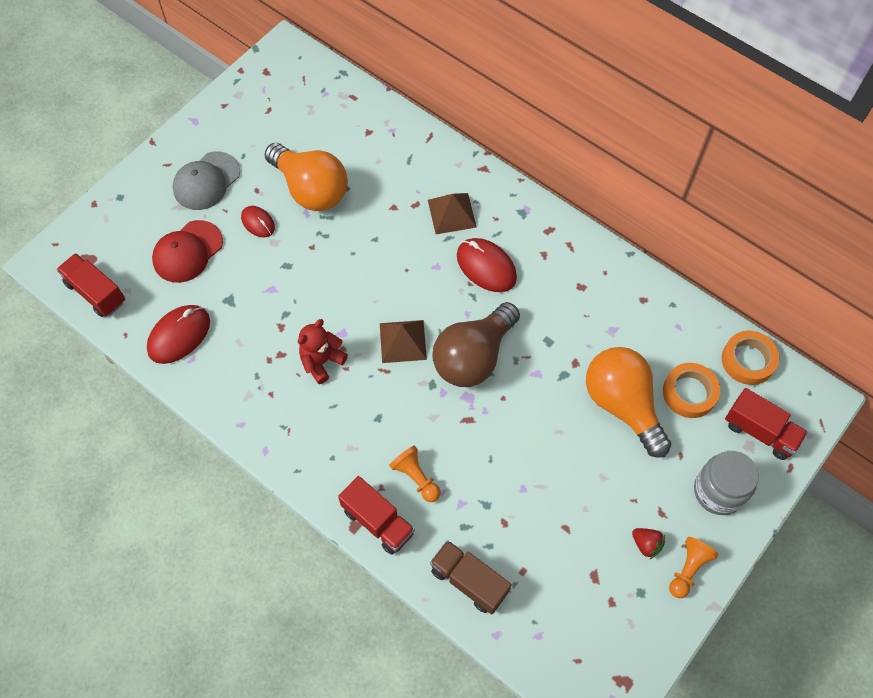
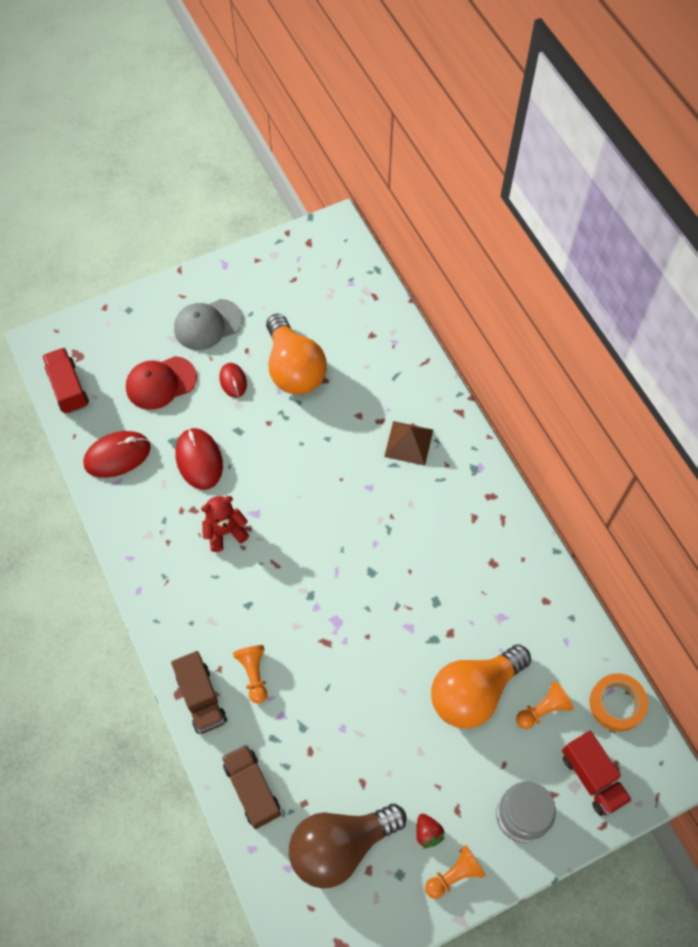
camera: 25 degrees right, 0 degrees up
red truck [338,476,415,555] -> brown truck [171,651,227,734]
brown pyramid [380,320,427,363] -> none
brown light bulb [432,302,520,387] -> brown light bulb moved to [289,804,407,889]
red mouse [457,238,517,292] -> red mouse moved to [176,428,223,490]
orange light bulb [586,347,671,458] -> orange light bulb turned 120 degrees counterclockwise [431,644,531,729]
orange tape [663,363,720,418] -> orange pawn [516,681,574,729]

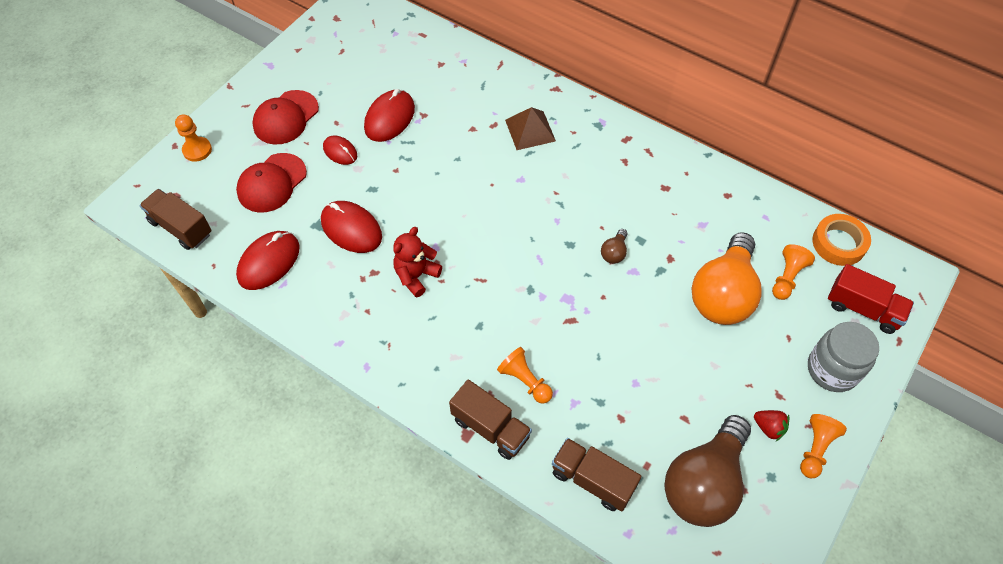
camera: 30 degrees left, 5 degrees down
red truck [42,348,89,414] -> brown truck [139,189,212,250]
grey cap [174,299,243,350] -> red cap [252,90,319,145]
orange light bulb [266,314,327,395] -> red mouse [364,89,415,142]
none -> orange pawn [175,114,212,162]
none -> brown light bulb [601,229,627,264]

